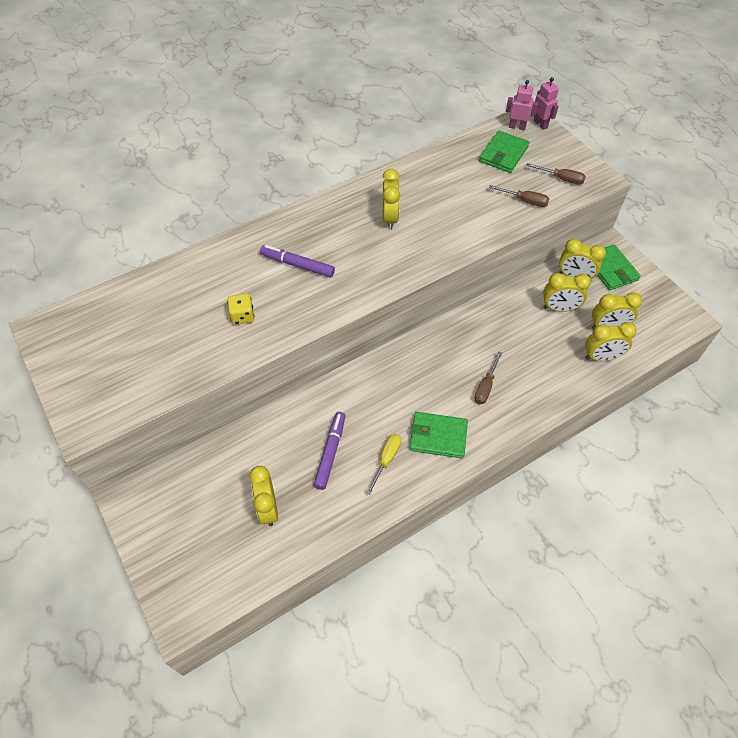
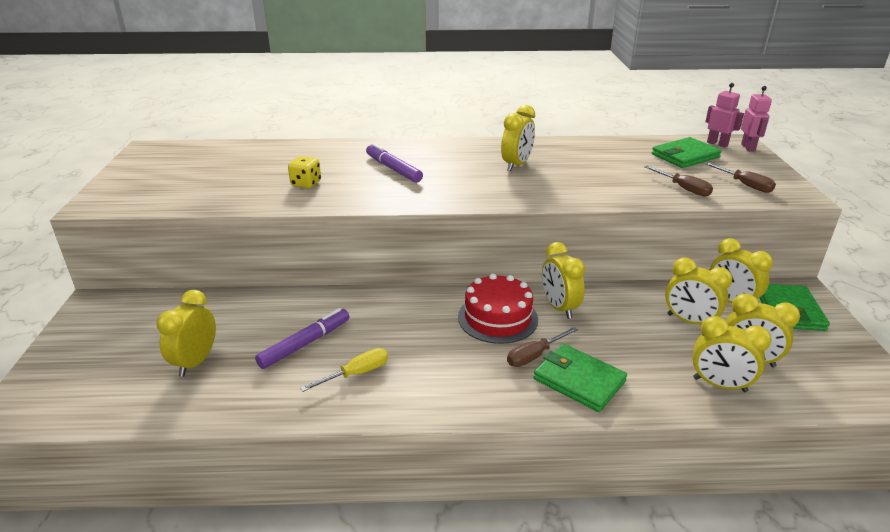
camera: 30 degrees right, 25 degrees down
green wallet [410,412,468,458] -> green wallet moved to [534,344,627,412]
none -> red cake [458,274,538,344]
none -> yellow clock [542,242,585,319]

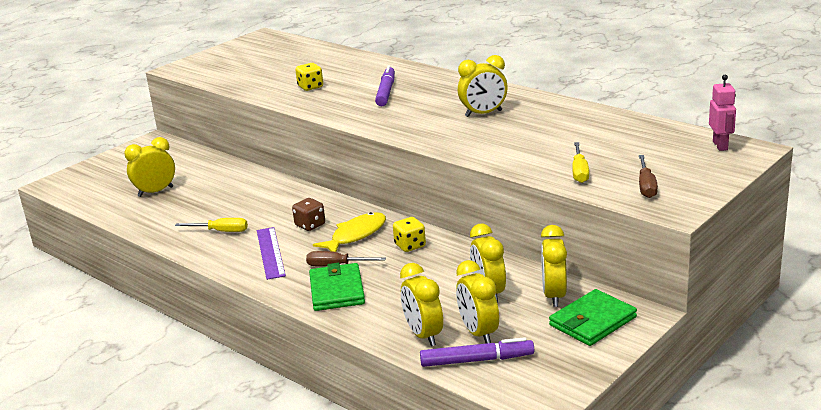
camera: 45 degrees right, 5 degrees down
purple marker [255,308,350,369] -> purple marker moved to [420,337,534,367]
red cake [458,274,538,344] -> yellow fish [313,212,386,252]
yellow clock [542,242,585,319] -> yellow dice [393,217,426,252]
brown screwdriver [645,166,713,197] -> yellow screwdriver [572,142,589,183]
green wallet [652,137,722,168] -> none
pink robot [741,86,772,152] -> none
none -> purple ruler [257,227,286,280]
none -> brown dice [292,198,325,231]

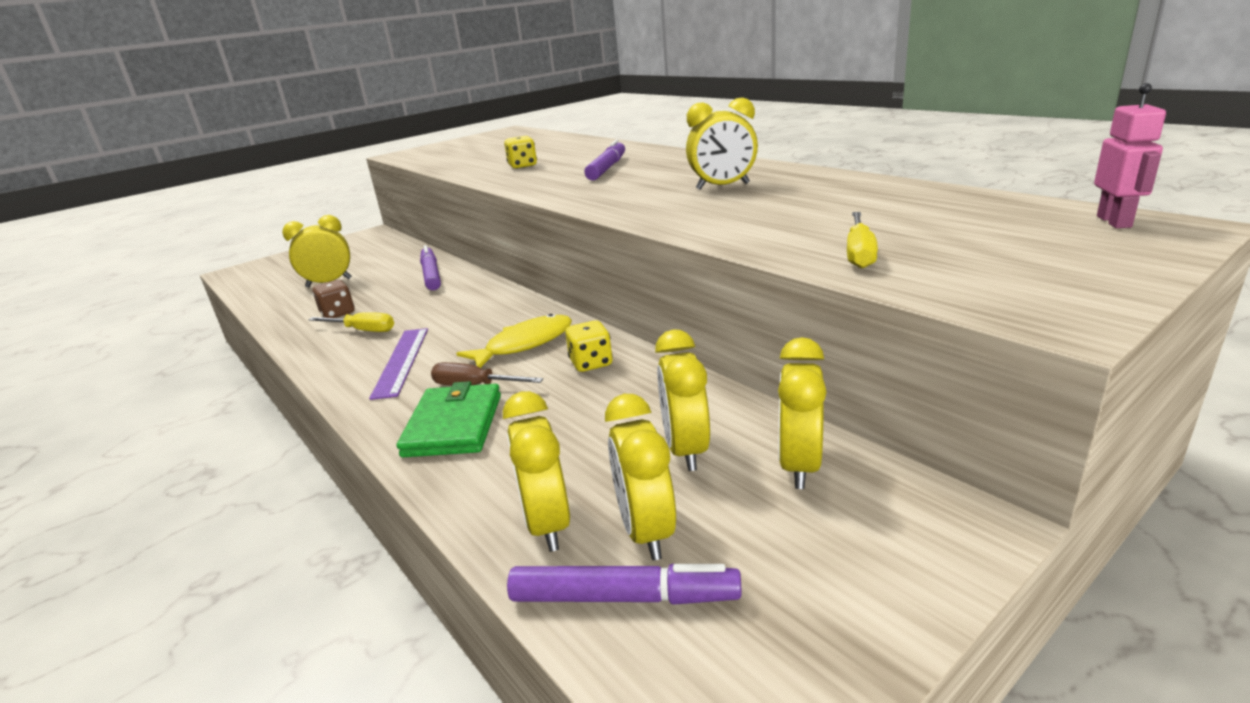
camera: 10 degrees right, 0 degrees up
brown dice [292,198,325,231] -> brown dice moved to [312,280,354,318]
green wallet [549,289,637,346] -> none
brown screwdriver [639,155,658,198] -> none
none -> purple marker [420,245,441,290]

